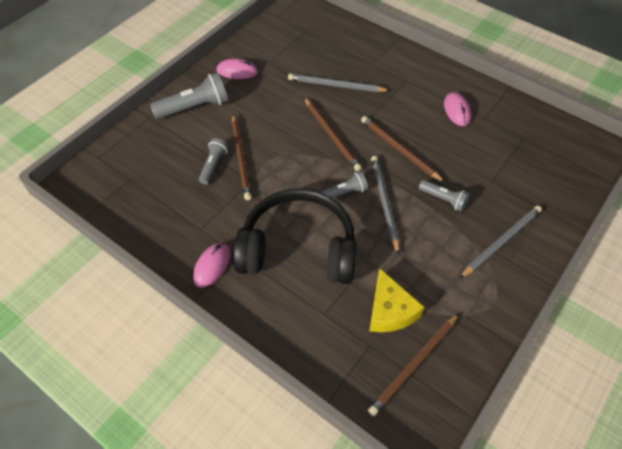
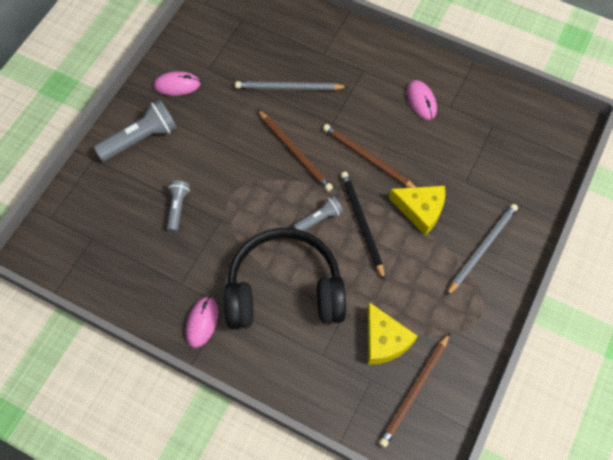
camera: 10 degrees left, 10 degrees up
brown pencil [232,113,252,200] -> none
grey pencil [371,156,400,255] -> black pencil [341,172,385,280]
grey flashlight [419,180,470,212] -> yellow cheese [389,186,445,236]

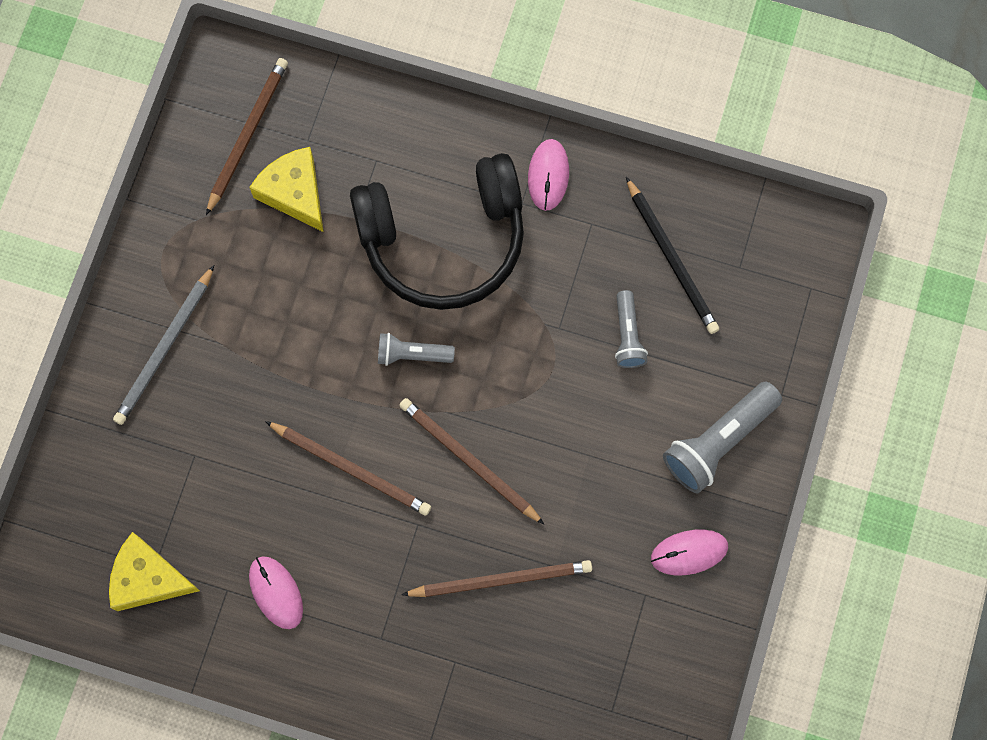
camera: 170 degrees right, 10 degrees up
grey pencil [235,81,348,91] -> brown pencil [401,560,592,597]
grey flashlight [293,195,343,231] -> grey flashlight turned 45 degrees clockwise [378,333,455,366]
black pencil [341,172,385,280] -> black pencil moved to [626,177,719,334]
yellow cheese [389,186,445,236] -> yellow cheese moved to [109,532,200,611]

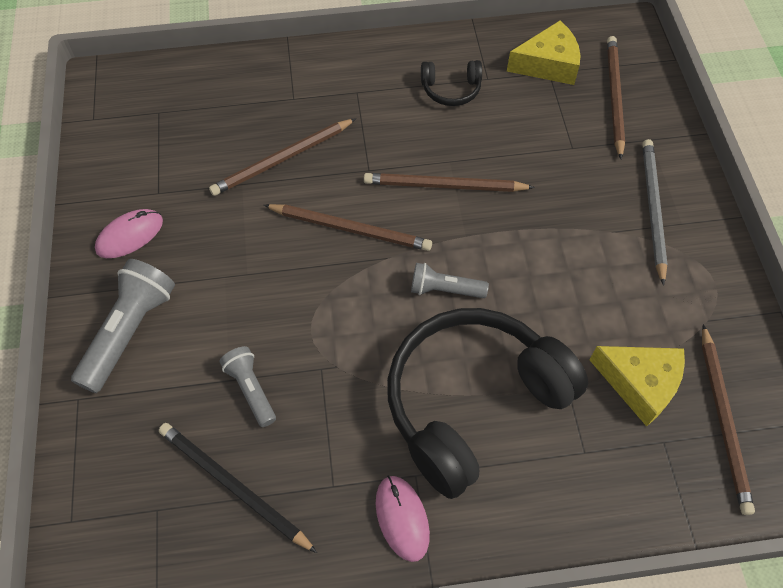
camera: 155 degrees right, 15 degrees down
pink mouse [249,556,303,629] -> black headphones [421,60,482,106]
grey flashlight [378,333,455,366] -> grey flashlight turned 150 degrees counterclockwise [411,263,489,298]
none -> brown pencil [607,36,625,159]

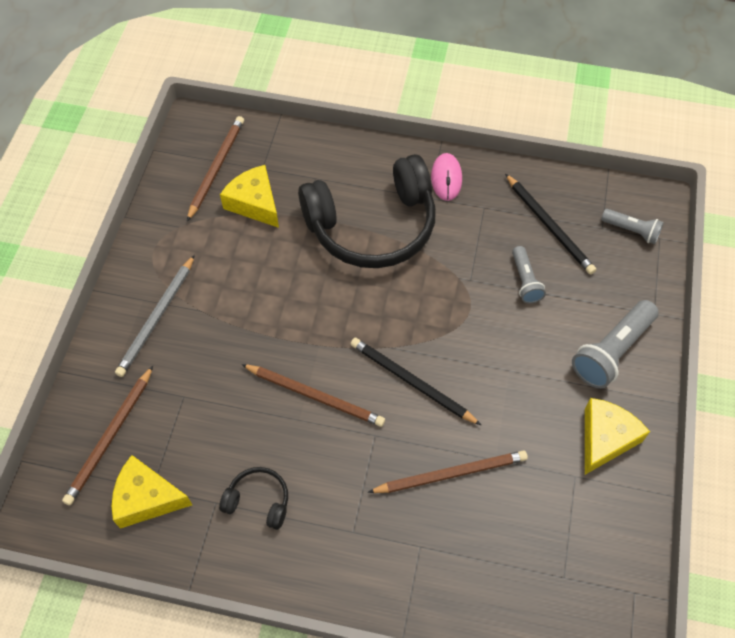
camera: 160 degrees left, 0 degrees up
pink mouse [95,209,163,258] -> yellow cheese [585,398,650,475]
brown pencil [264,204,432,251] -> black pencil [351,338,481,425]
grey flashlight [411,263,489,298] -> grey flashlight moved to [601,209,664,244]

